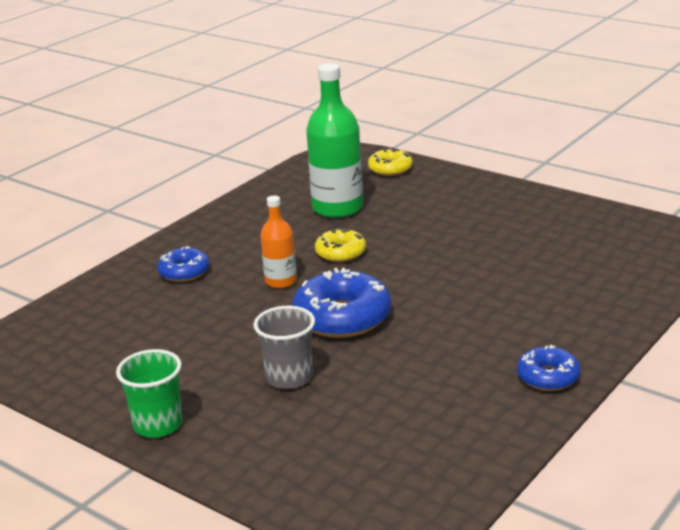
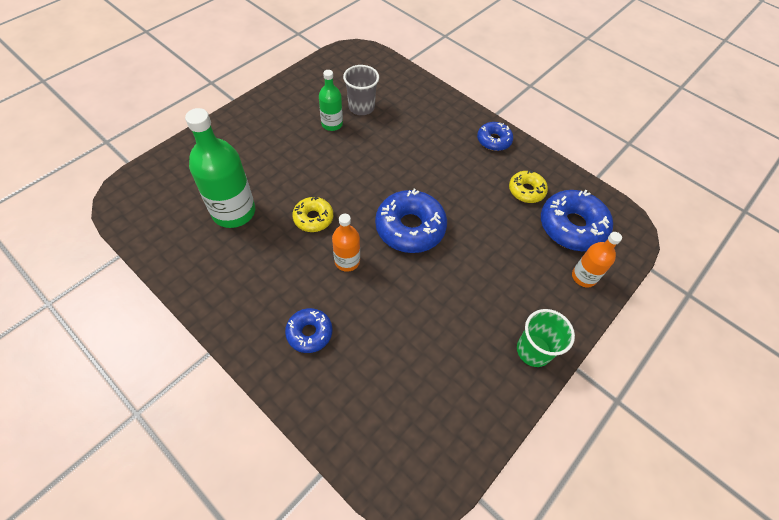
camera: 90 degrees left, 30 degrees up
grey cup [253,306,315,389] -> grey cup moved to [343,65,379,115]
yellow donut [368,148,413,176] -> yellow donut moved to [509,170,548,203]
none -> green bottle [319,70,343,131]
none -> blue donut [541,190,613,251]
none -> orange bottle [572,232,622,287]

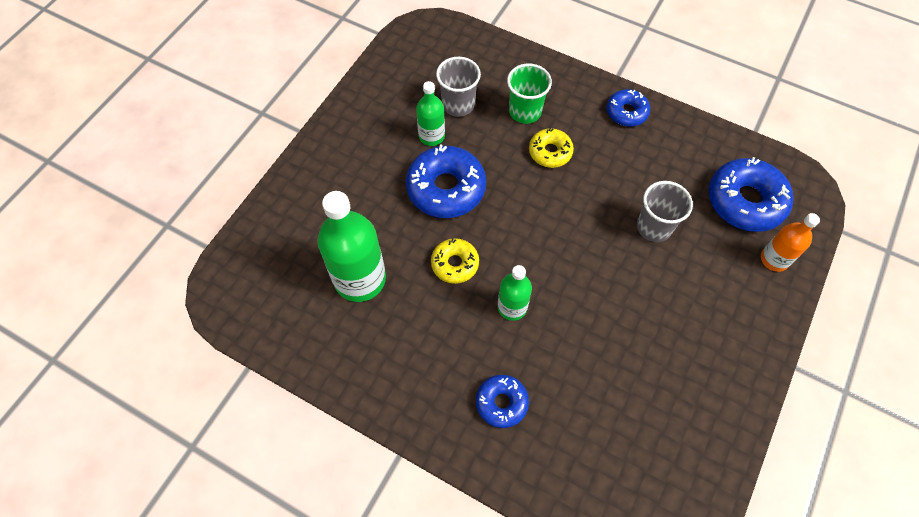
camera: 10 degrees left, 5 degrees up
orange bottle [332,214,360,272] -> green bottle [498,265,532,321]
blue donut [375,189,447,253] -> blue donut moved to [406,145,486,218]
yellow donut [509,170,548,203] -> yellow donut moved to [529,128,574,168]
green cup [517,309,575,367] -> green cup moved to [507,64,552,124]
none -> grey cup [637,181,693,242]

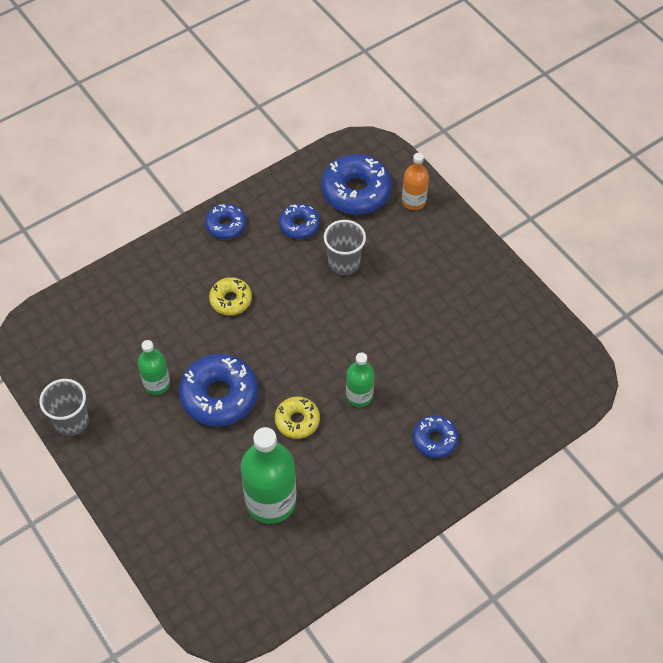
camera: 65 degrees left, 5 degrees down
grey cup [436,57,481,117] -> grey cup moved to [39,379,89,436]
green cup [507,64,552,124] -> none
none -> blue donut [279,203,320,239]

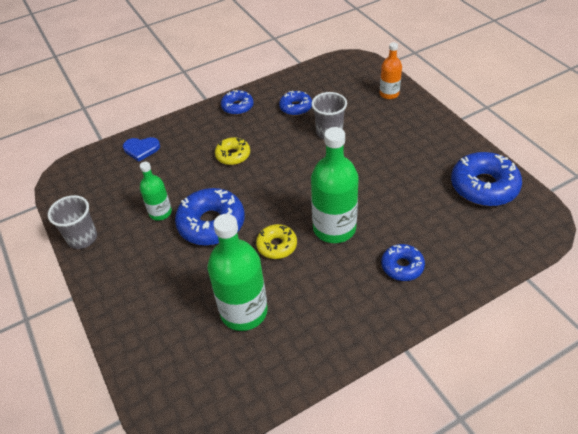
camera: 10 degrees right, 10 degrees down
blue donut [321,154,392,215] -> blue donut moved to [451,152,522,206]
green bottle [346,353,374,407] -> green bottle [311,127,359,243], size x1.79
none -> blue heart [123,137,160,162]

